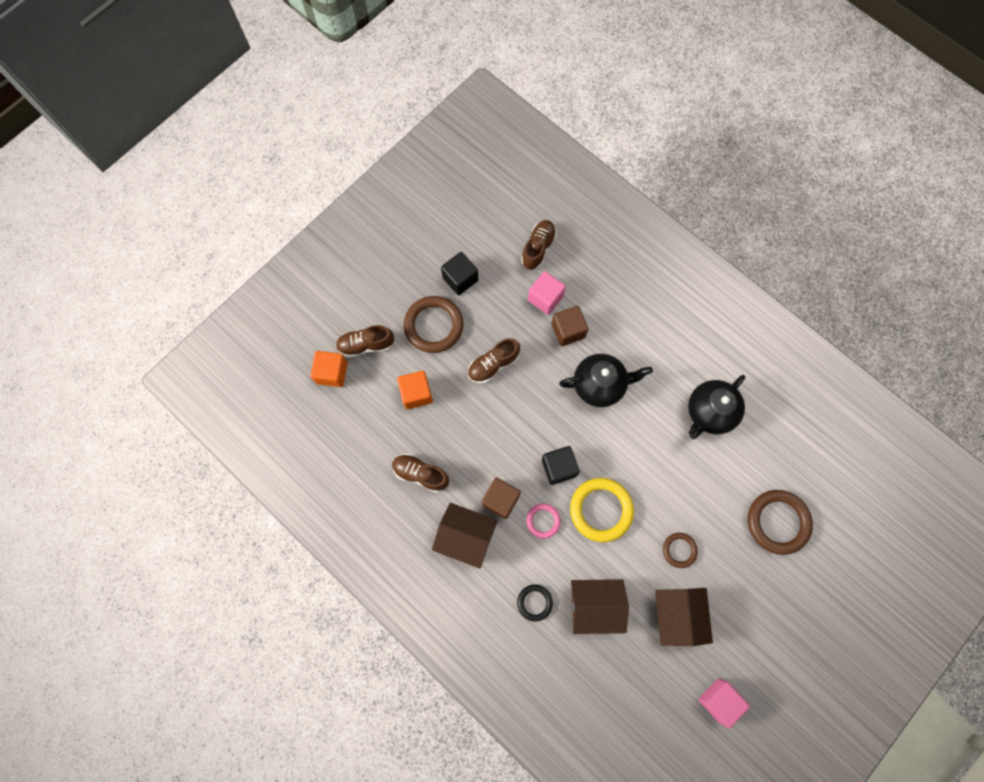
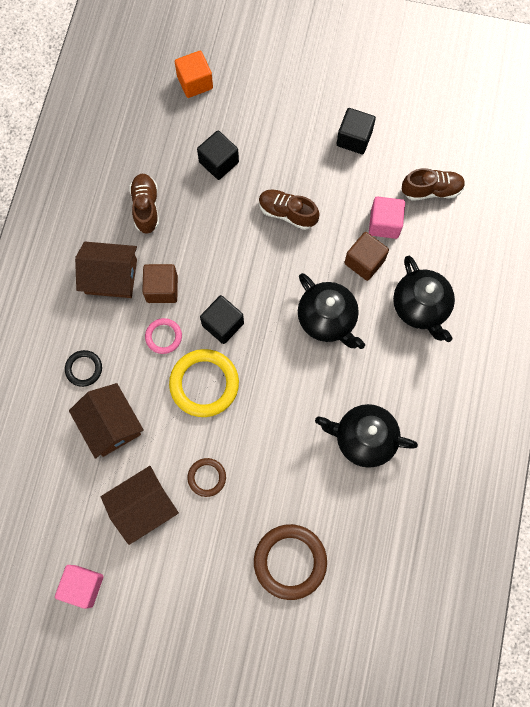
camera: 60 degrees right, 0 degrees up
brown shoe [336,325,394,358] -> none
orange cube [397,371,433,409] -> black cube [197,130,239,180]
brown ring [404,296,464,353] -> none
brown house [432,503,498,569] -> brown house turned 75 degrees counterclockwise [75,242,137,298]
none -> black teapot [393,256,455,342]

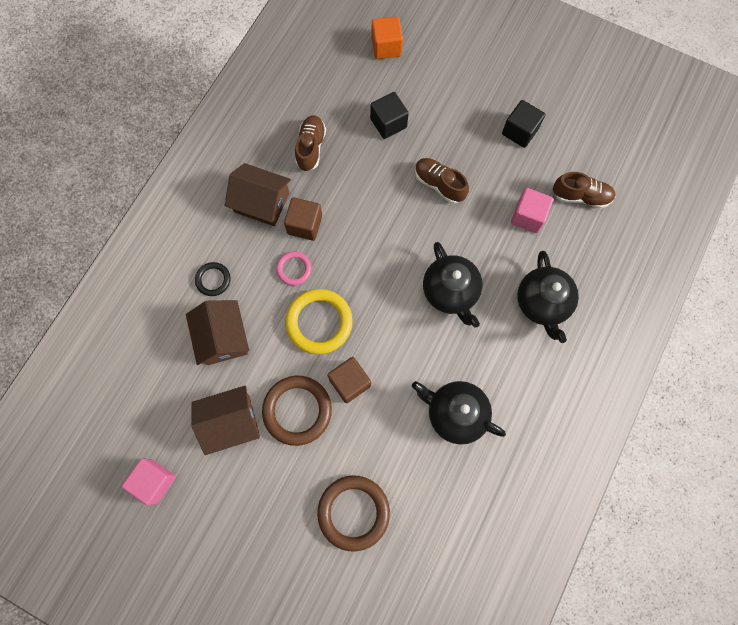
camera: 15 degrees right, 0 degrees up
brown ring [188,458,226,497] -> brown ring [262,376,332,446], size x1.85
black cube [200,295,244,344] -> none
brown cube [344,232,389,281] -> brown cube moved to [327,357,371,403]

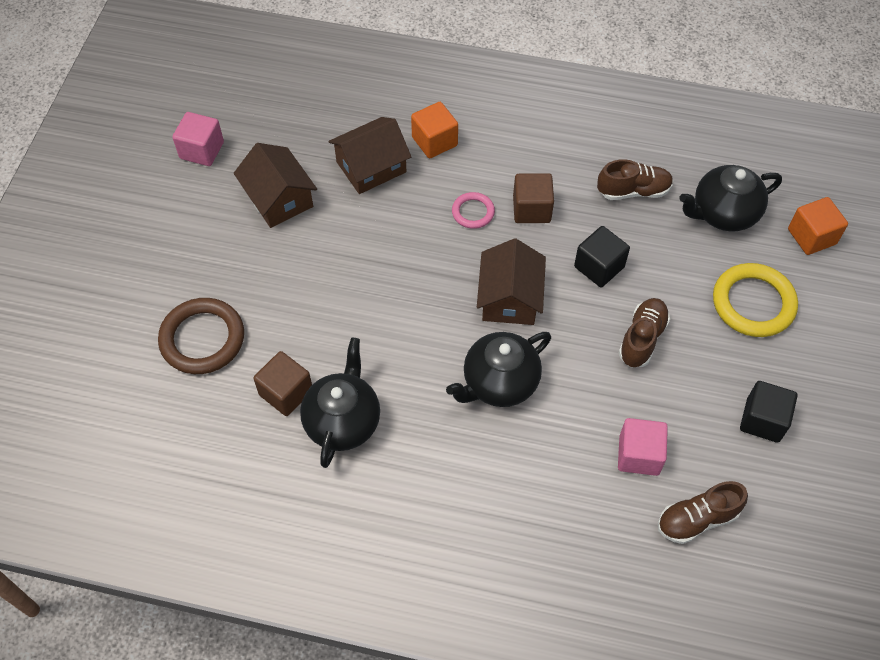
camera: 75 degrees right, 15 degrees down
black ring [195,262,231,296] -> orange cube [411,102,458,158]
brown house [225,163,291,226] -> brown house moved to [477,238,546,325]
brown ring [262,376,332,446] -> none
yellow ring [285,289,353,354] -> yellow ring moved to [713,263,798,337]
brown cube [327,357,371,403] -> brown cube moved to [253,351,312,416]
black cube [370,92,409,139] -> black cube moved to [574,226,630,287]
black teapot [517,251,579,343] -> black teapot moved to [679,165,782,231]
brown shoe [553,172,615,209] -> brown shoe turned 75 degrees clockwise [658,481,748,544]

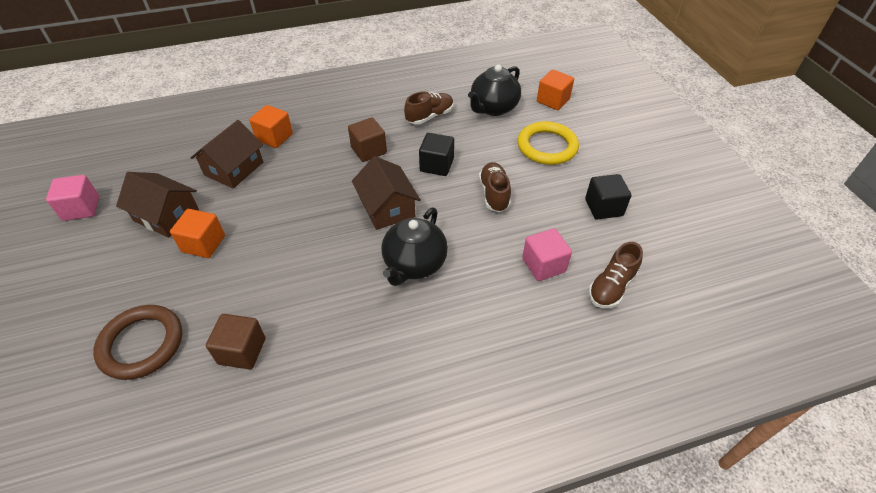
camera: 30 degrees left, 10 degrees down
black teapot [300,338,380,468] -> none
pink ring [452,192,495,229] -> none
none -> orange cube [170,209,225,258]

